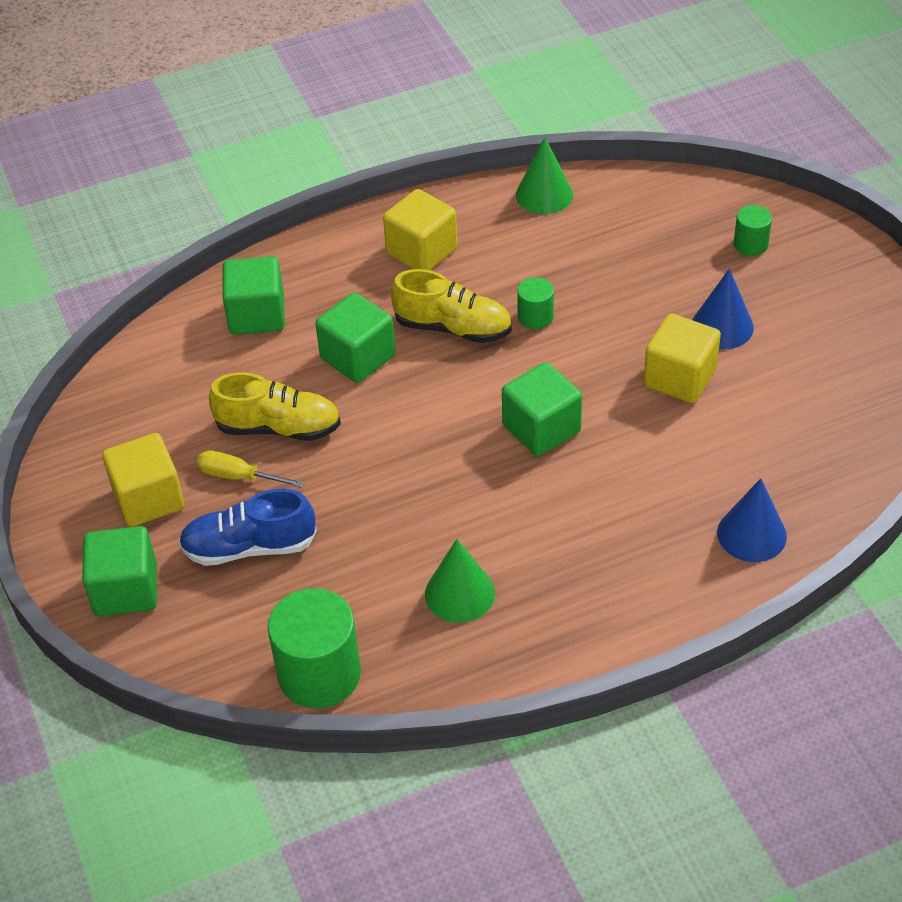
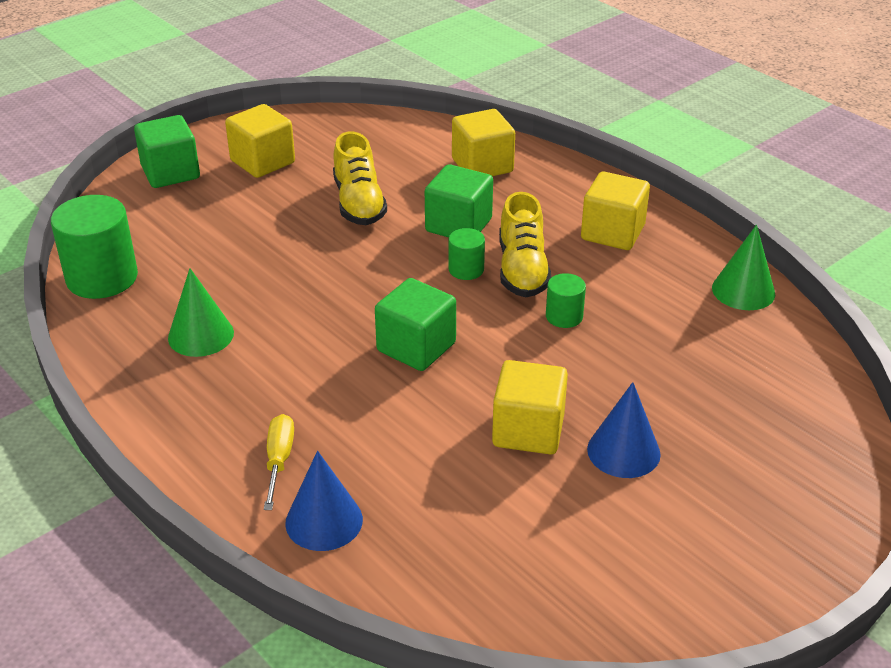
camera: 70 degrees right, 10 degrees down
blue shoe [179,489,317,566] -> none
yellow screwdriver [197,451,304,488] -> yellow screwdriver moved to [264,414,294,510]
green cube [222,256,285,335] -> yellow cube [452,109,515,176]
green cylinder [734,205,772,256] -> green cylinder moved to [449,228,485,280]

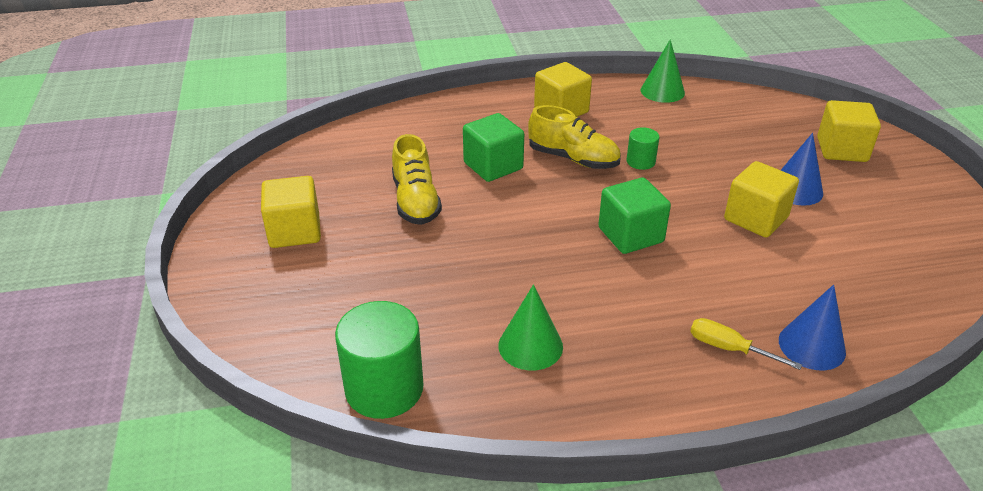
camera: 60 degrees left, 0 degrees up
green cube [134,115,200,188] -> none
yellow shoe [333,132,387,225] -> yellow shoe turned 60 degrees clockwise [392,134,442,225]
green cylinder [449,228,485,280] -> none
yellow cube [452,109,515,176] -> yellow cube moved to [817,100,881,162]

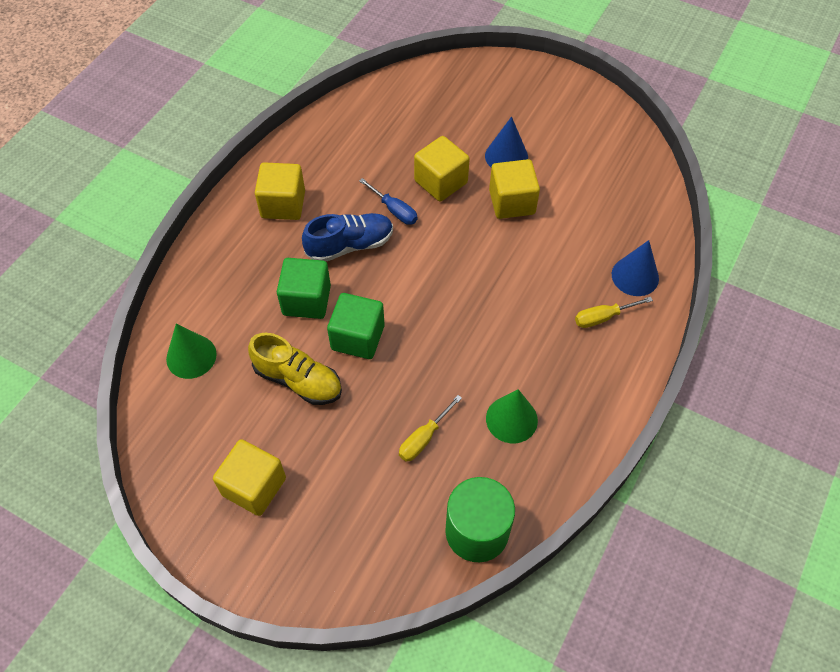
camera: 50 degrees left, 20 degrees up
yellow shoe [528,105,621,169] -> blue shoe [302,213,393,261]
green cube [598,178,671,254] -> green cube moved to [327,293,385,359]
green cylinder [627,127,659,170] -> blue screwdriver [359,178,418,225]
green cone [641,39,685,103] -> green cone moved to [166,324,217,379]
yellow cube [817,100,881,162] -> yellow cube moved to [414,136,470,202]
none -> yellow screwdriver [399,395,462,462]

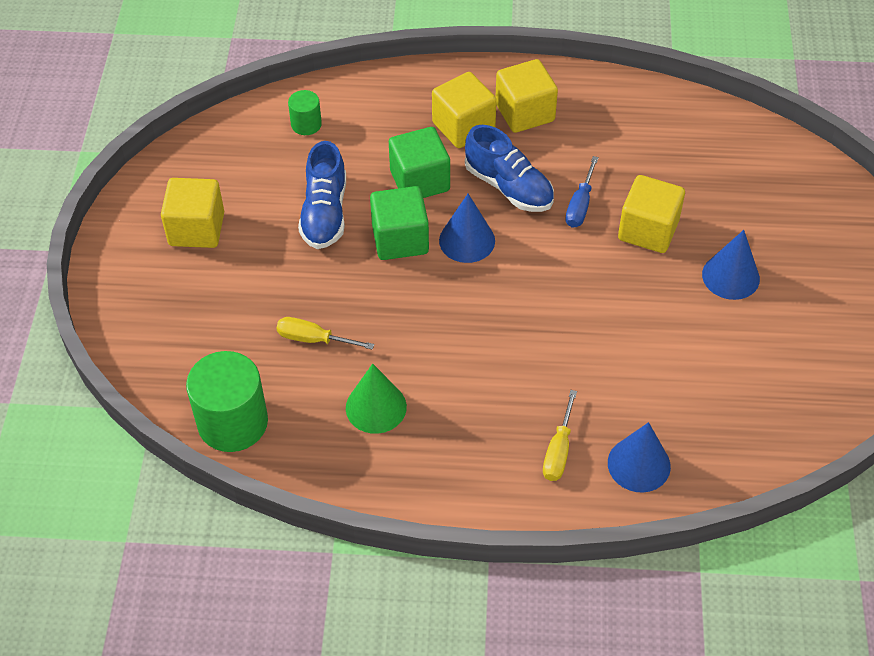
camera: 65 degrees right, 5 degrees down
green cone [166,324,217,379] -> green cylinder [288,90,322,135]
yellow shoe [248,333,342,405] -> blue shoe [298,141,346,249]
yellow cube [489,159,540,219] -> yellow cube moved to [432,72,497,148]
yellow screwdriver [575,297,653,328] -> yellow screwdriver turned 120 degrees counterclockwise [543,390,577,481]
none -> blue cone [439,194,495,263]

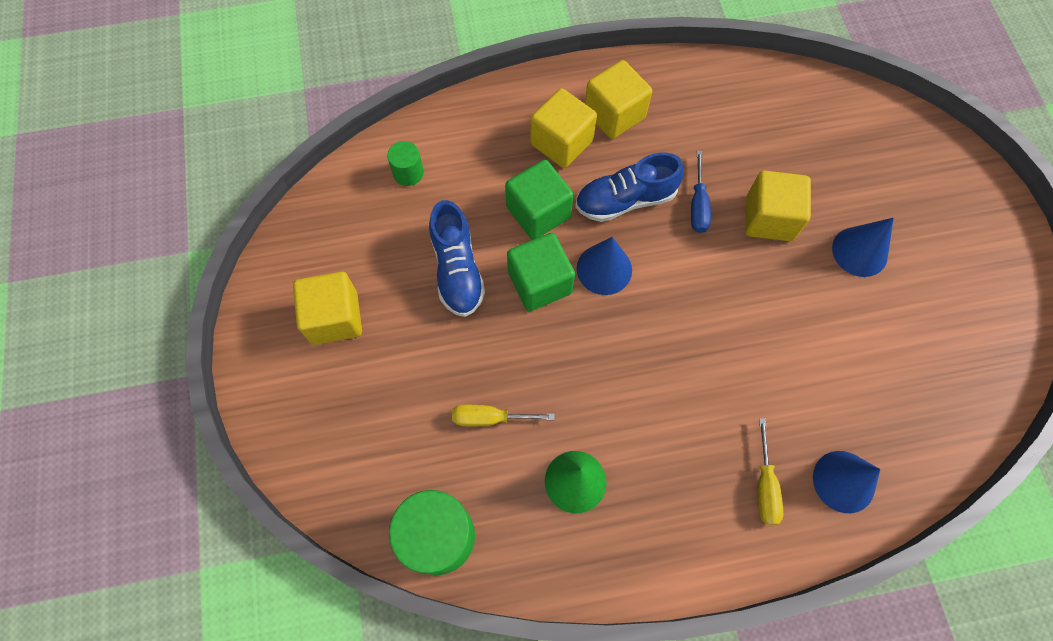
camera: 15 degrees left, 15 degrees up
blue shoe [465,125,554,212] -> blue shoe turned 135 degrees clockwise [575,153,684,222]

